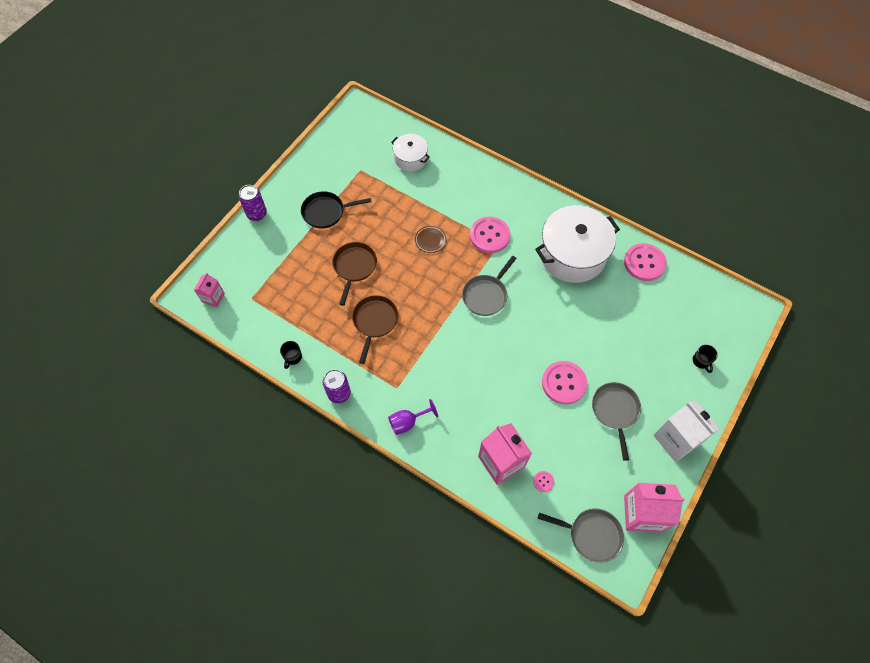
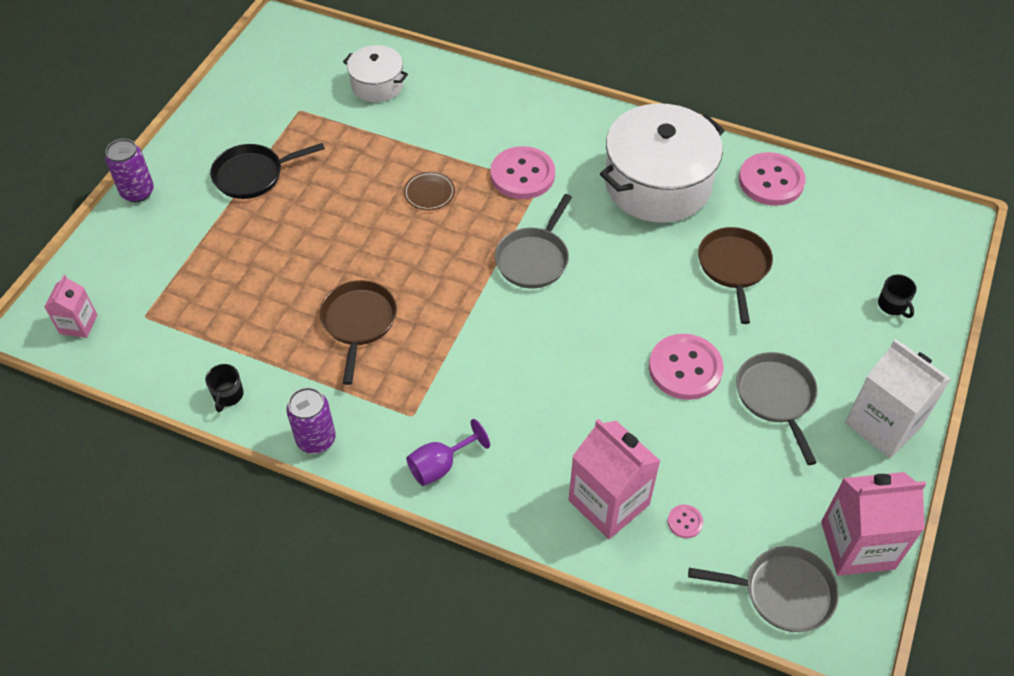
camera: 10 degrees left, 10 degrees down
brown pan [333,242,377,306] -> brown pan moved to [698,227,773,324]

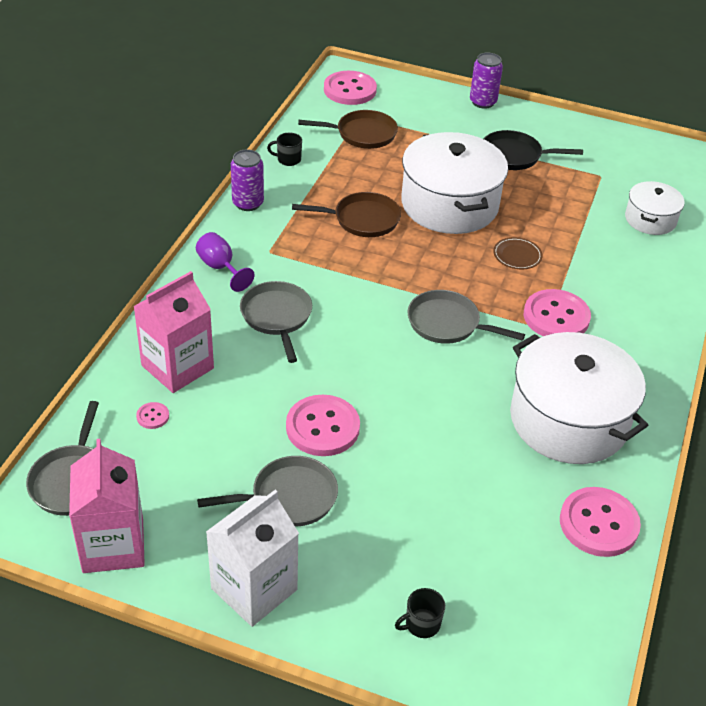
camera: 85 degrees right, 10 degrees down
pink carton [44,275,97,338] -> pink button [324,71,377,105]
black pan [210,143,325,199] -> black pan turned 60 degrees counterclockwise [484,130,583,170]
brown pan [698,227,773,324] -> brown pan moved to [298,110,398,149]
none -> grey pan [240,281,312,363]
none -> white pot [401,132,508,234]

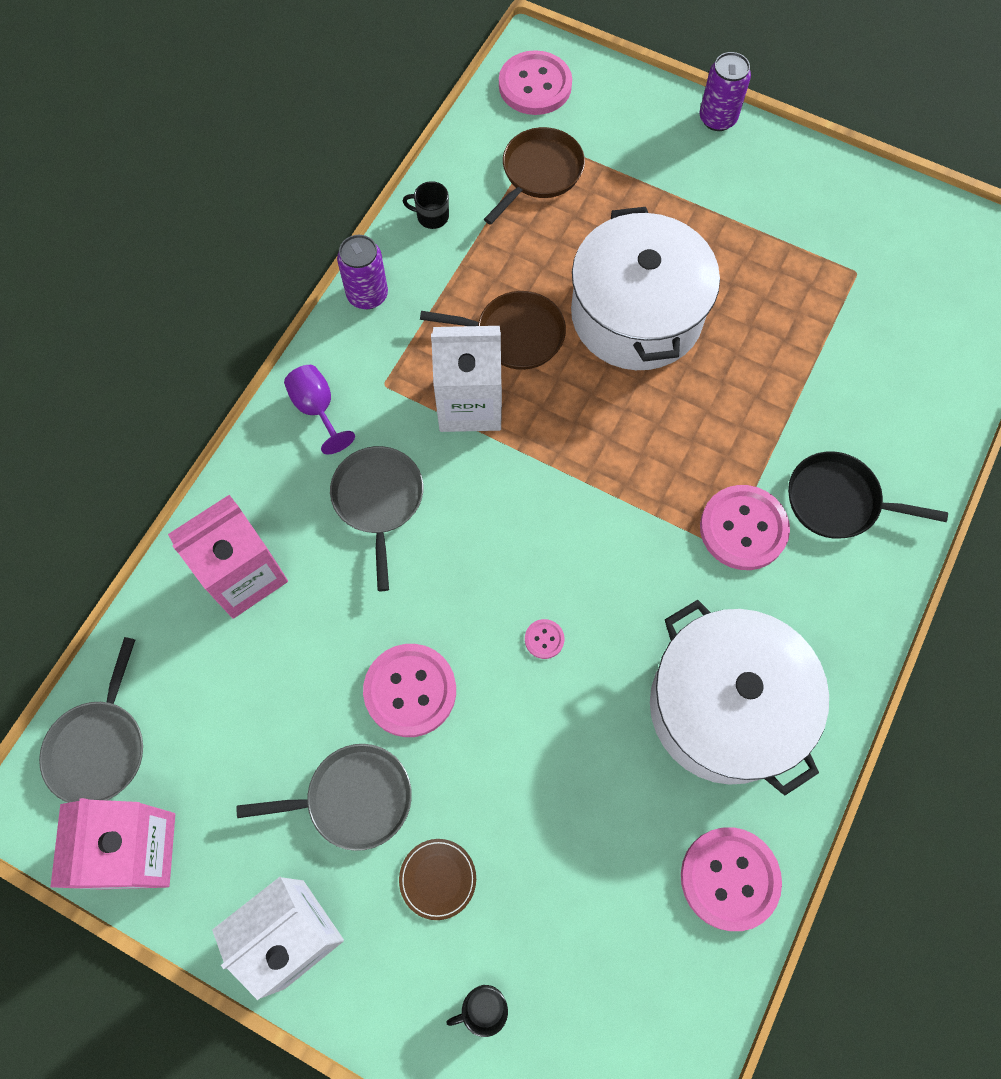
camera: 10 degrees right, 25 degrees up
pink button [136,402,169,429] -> pink button moved to [525,619,564,659]
brown pan [298,110,398,149] -> brown pan turned 60 degrees counterclockwise [484,127,585,225]
grey pan [408,290,525,344] -> none
black pan [484,130,583,170] -> black pan moved to [788,451,948,538]
brown plate [493,237,543,269] -> brown plate moved to [399,839,476,920]
white pot [625,181,685,235] -> none
none -> white carton [431,326,502,432]

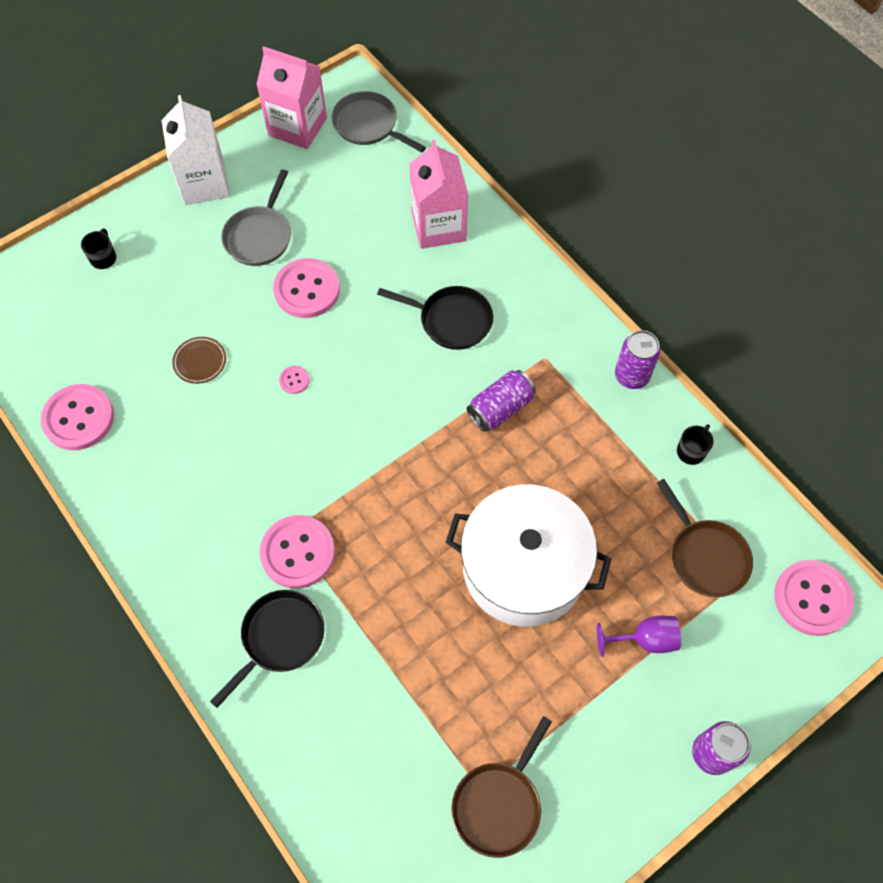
camera: 115 degrees right, 5 degrees down
purple goblet [284,365,355,454] -> purple goblet moved to [597,616,681,657]
grey pan [330,446,423,591] -> black pan [377,286,493,350]
brown plate [399,839,476,920] -> brown plate moved to [172,337,226,384]
brown pan [420,291,566,370] -> brown pan moved to [451,716,552,858]
white carton [431,326,502,432] -> purple can [467,370,536,432]
white pot [650,600,829,795] -> none

